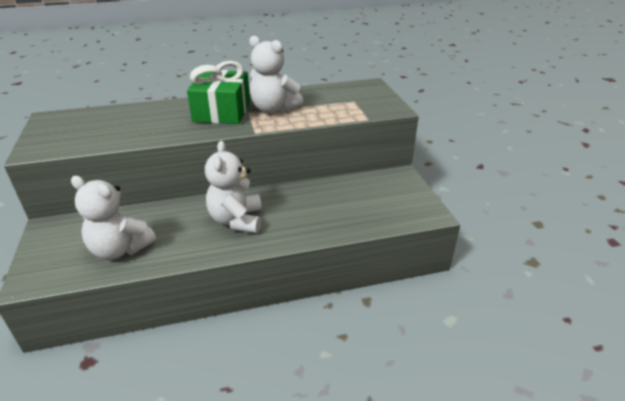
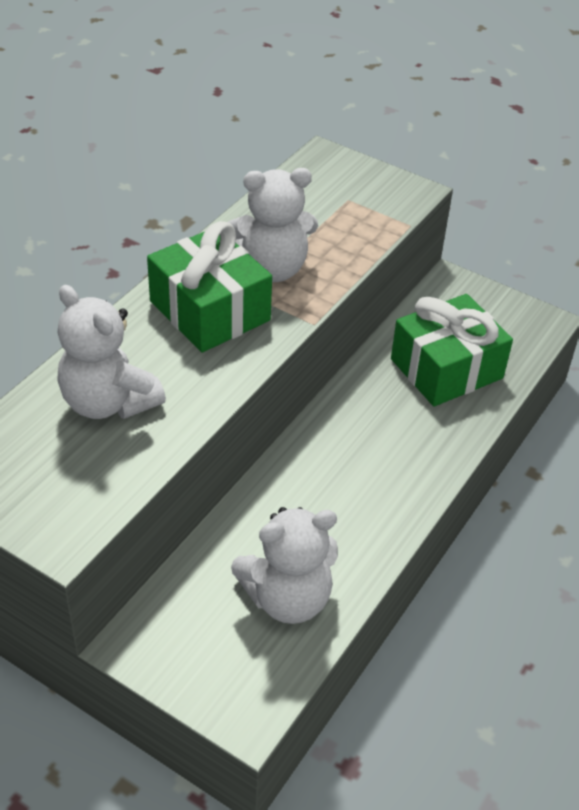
camera: 45 degrees left, 10 degrees up
white teddy bear [205,141,262,233] -> white teddy bear moved to [58,285,166,419]
none -> green gift [391,294,513,406]

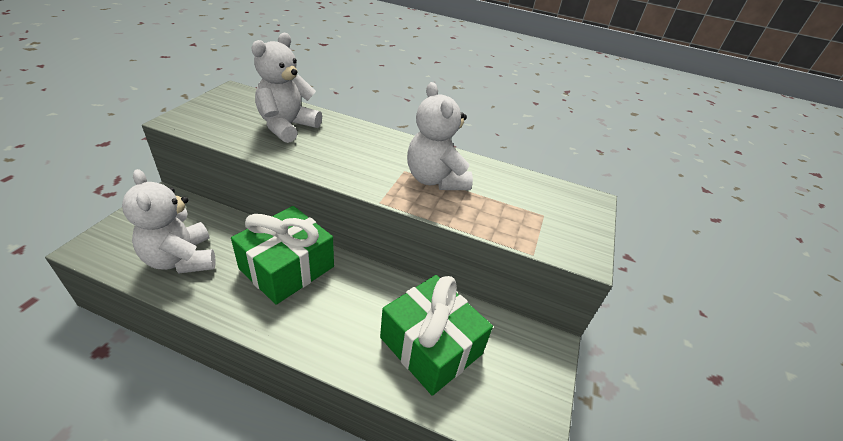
camera: 75 degrees right, 5 degrees down
green gift [147,221,272,352] -> green gift moved to [231,206,334,305]

